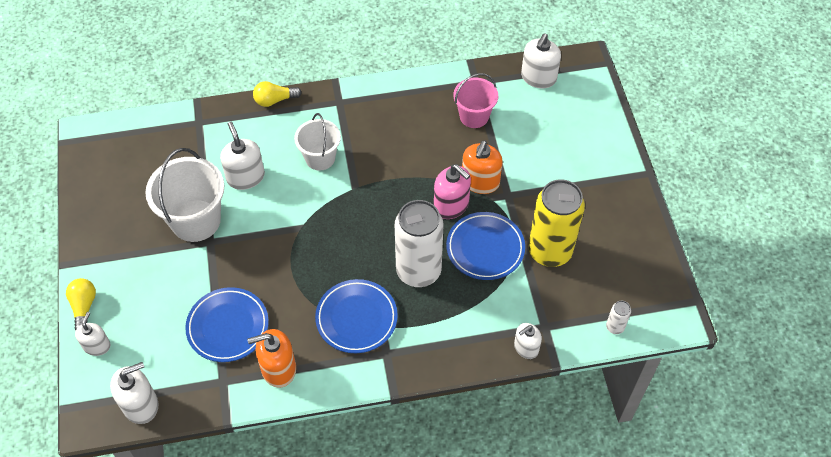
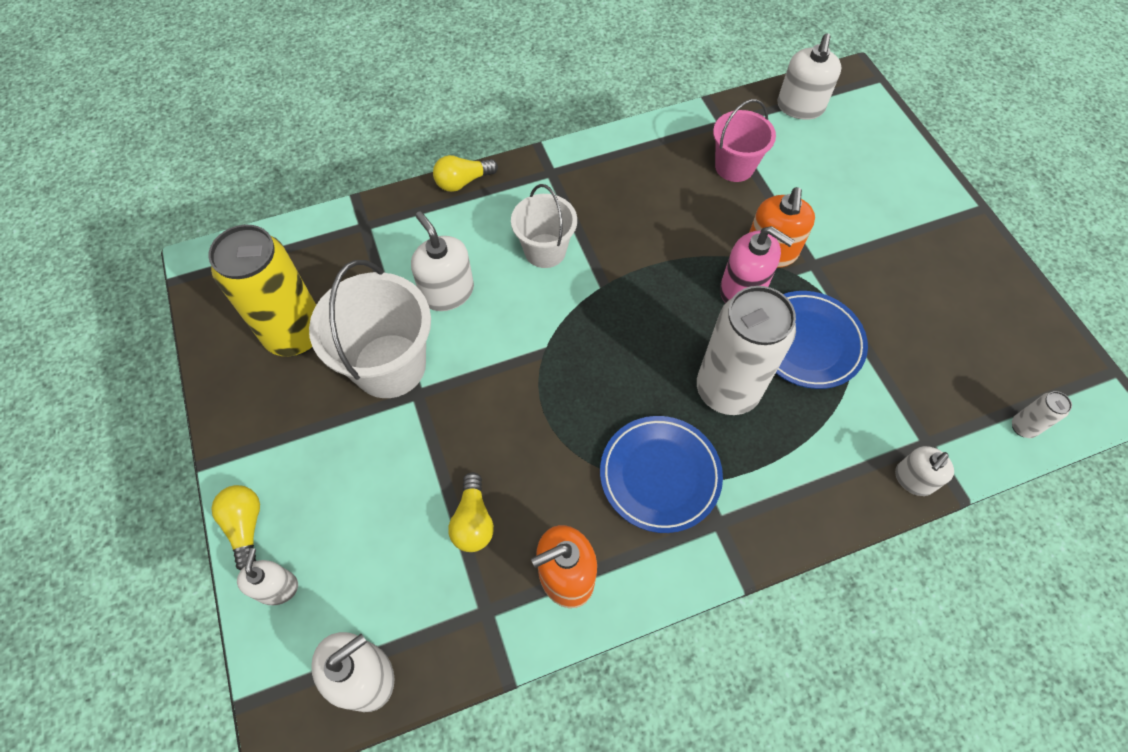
camera: 10 degrees left, 5 degrees up
blue plate [185,287,269,362] -> yellow light bulb [448,472,494,552]
yellow can [528,179,585,267] -> yellow can moved to [208,225,316,356]

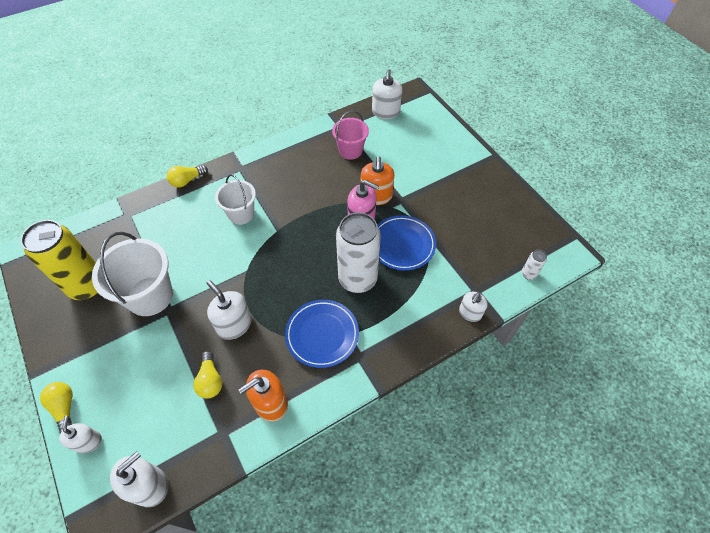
camera: 10 degrees left, 5 degrees down
white soap dispenser [411,211,474,311] -> white soap dispenser moved to [206,280,252,340]

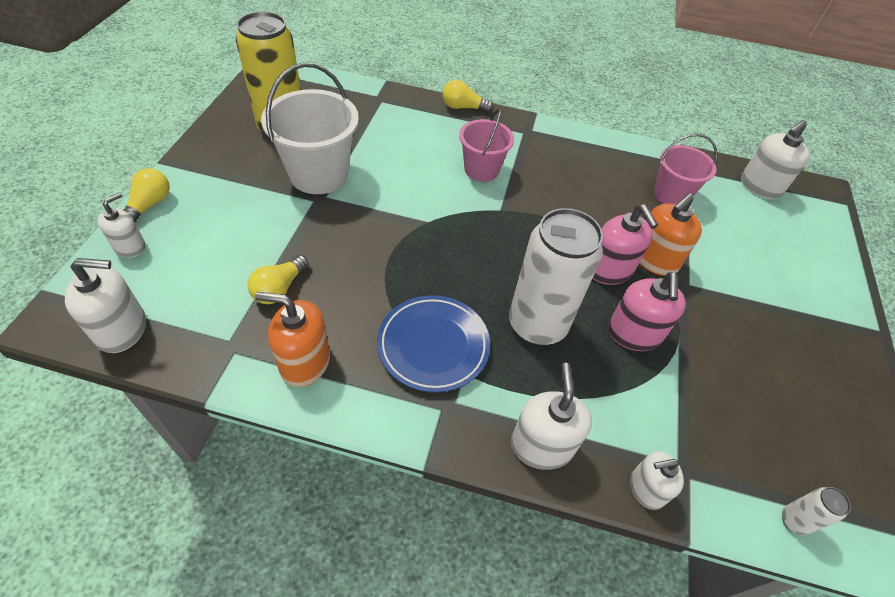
camera: 40 degrees right, 5 degrees down
white soap dispenser [206,280,252,340] -> white soap dispenser moved to [511,363,592,470]
white bucket [215,174,256,225] -> pink bucket [459,108,514,182]
blue plate [377,215,436,271] -> pink soap dispenser [608,272,686,351]

